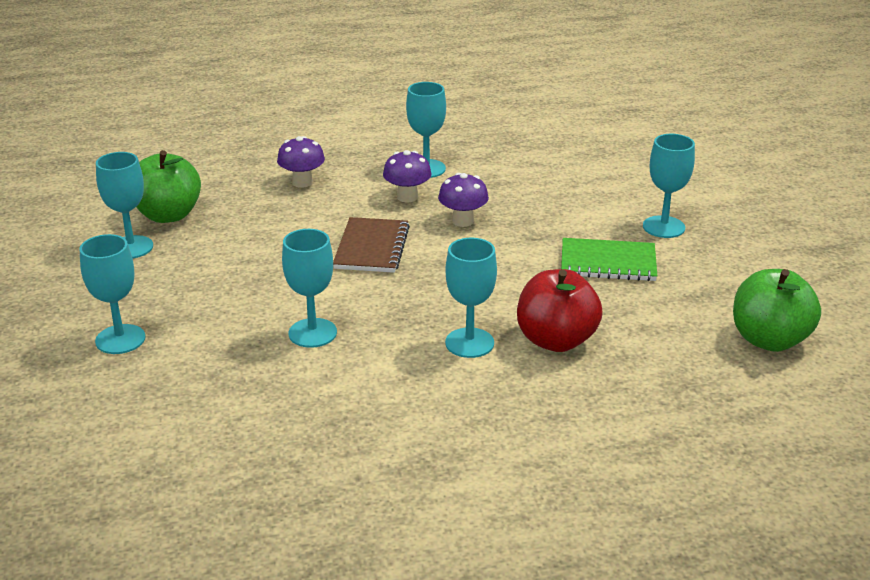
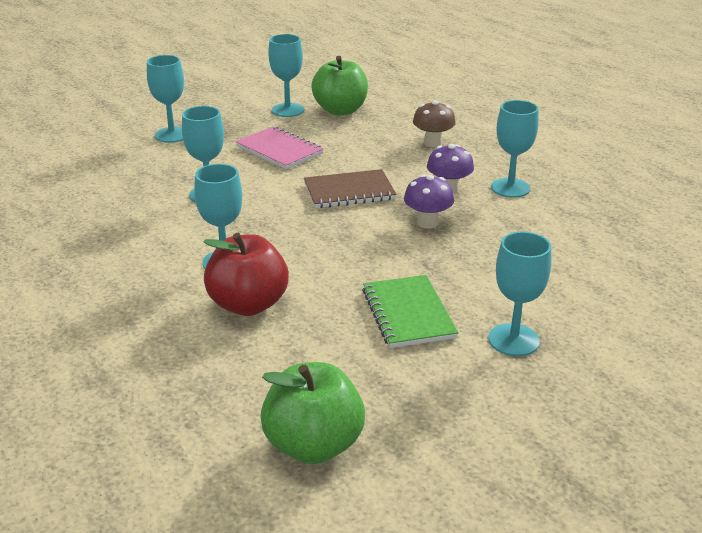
camera: 70 degrees right, 0 degrees up
purple mushroom [277,136,325,188] -> brown mushroom [413,100,456,147]
none -> pink notebook [235,126,324,169]

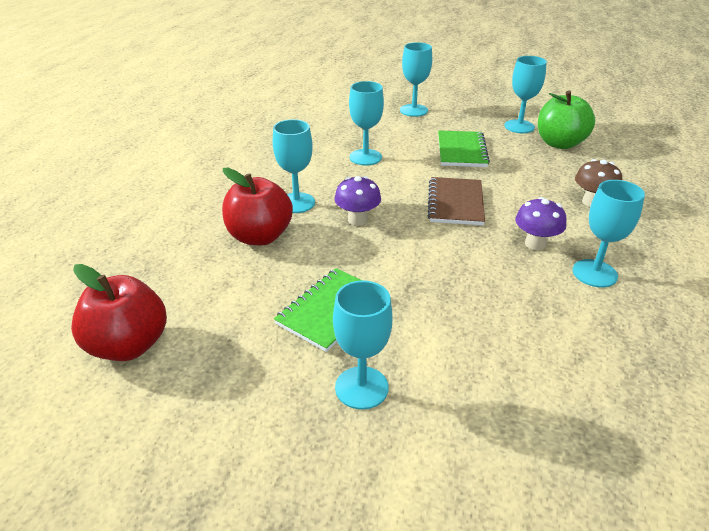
camera: 50 degrees right, 5 degrees up
pink notebook [235,126,324,169] -> green notebook [438,131,490,167]
green apple [260,362,365,464] -> red apple [71,264,167,361]
brown notebook [304,169,397,208] -> brown notebook turned 60 degrees clockwise [427,177,485,225]
purple mushroom [404,175,454,229] -> purple mushroom moved to [335,176,381,226]

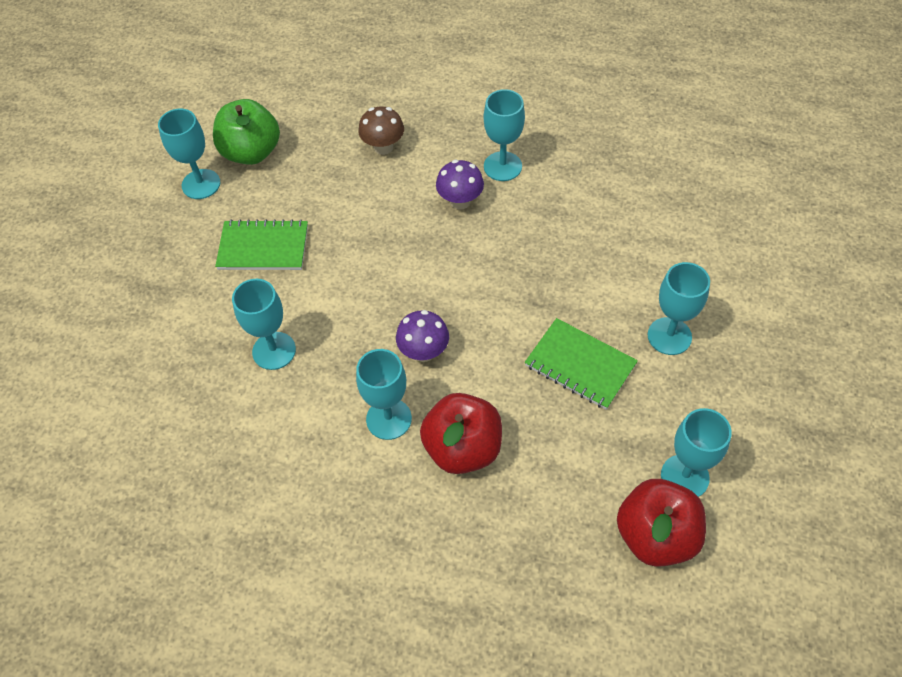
camera: 90 degrees left, 20 degrees up
turquoise goblet [400,42,432,117] -> turquoise goblet moved to [661,408,732,497]
brown notebook [427,177,485,225] -> none

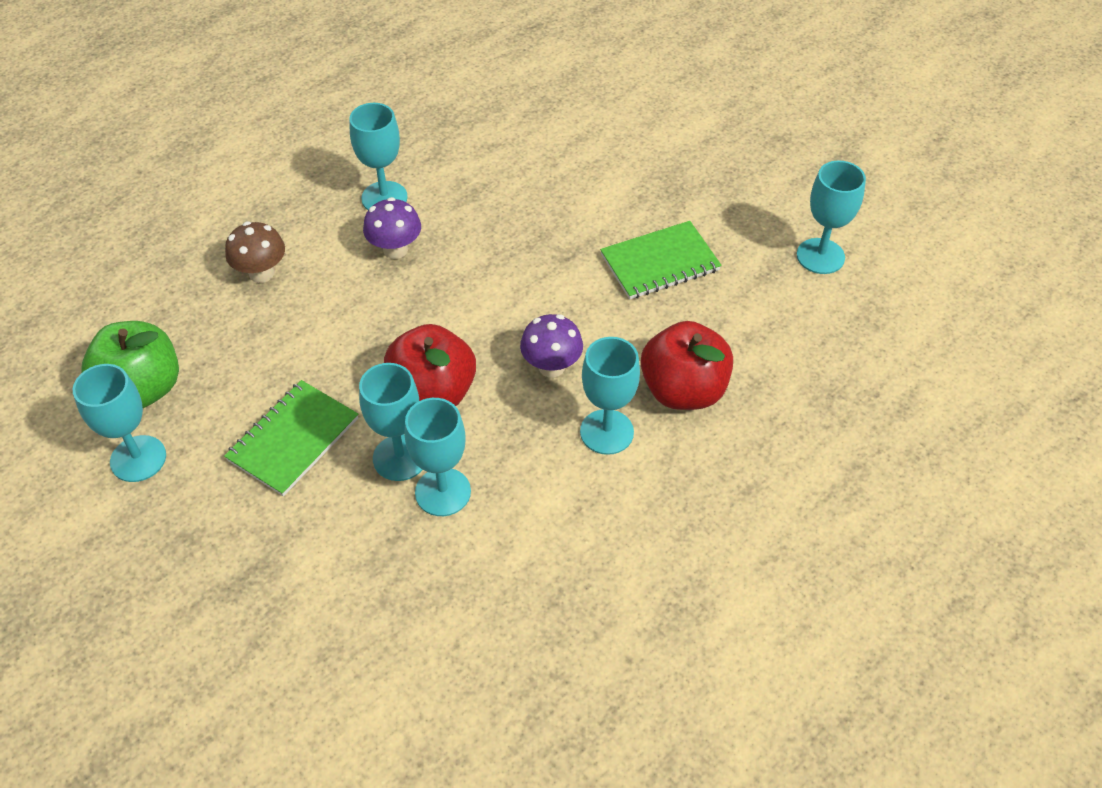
camera: 60 degrees left, 5 degrees down
red apple [617,479,706,567] -> red apple moved to [384,324,476,406]
turquoise goblet [648,262,710,355] -> turquoise goblet moved to [359,363,422,481]

